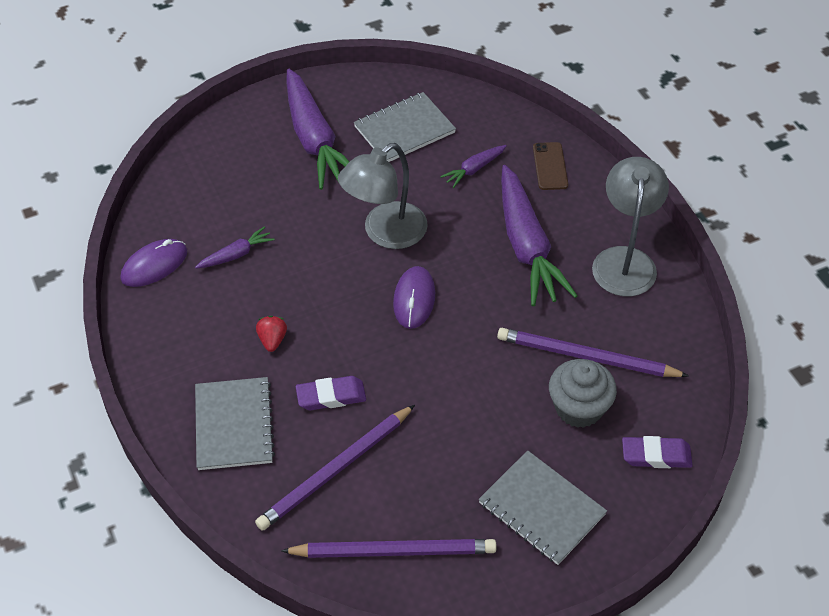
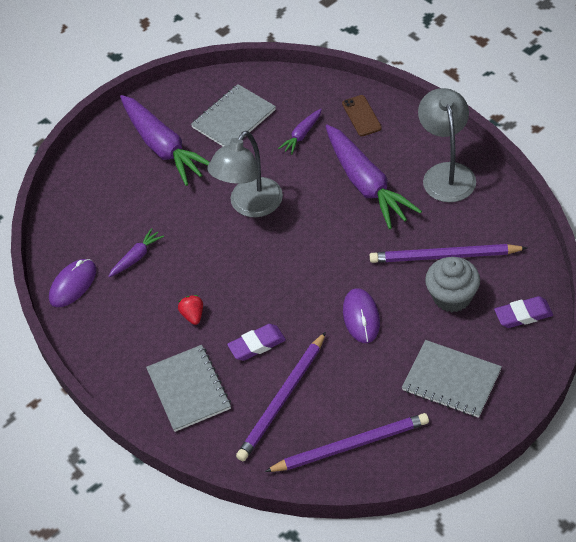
camera: 10 degrees left, 0 degrees up
purple mouse [393,266,435,329] -> purple mouse moved to [343,288,380,343]

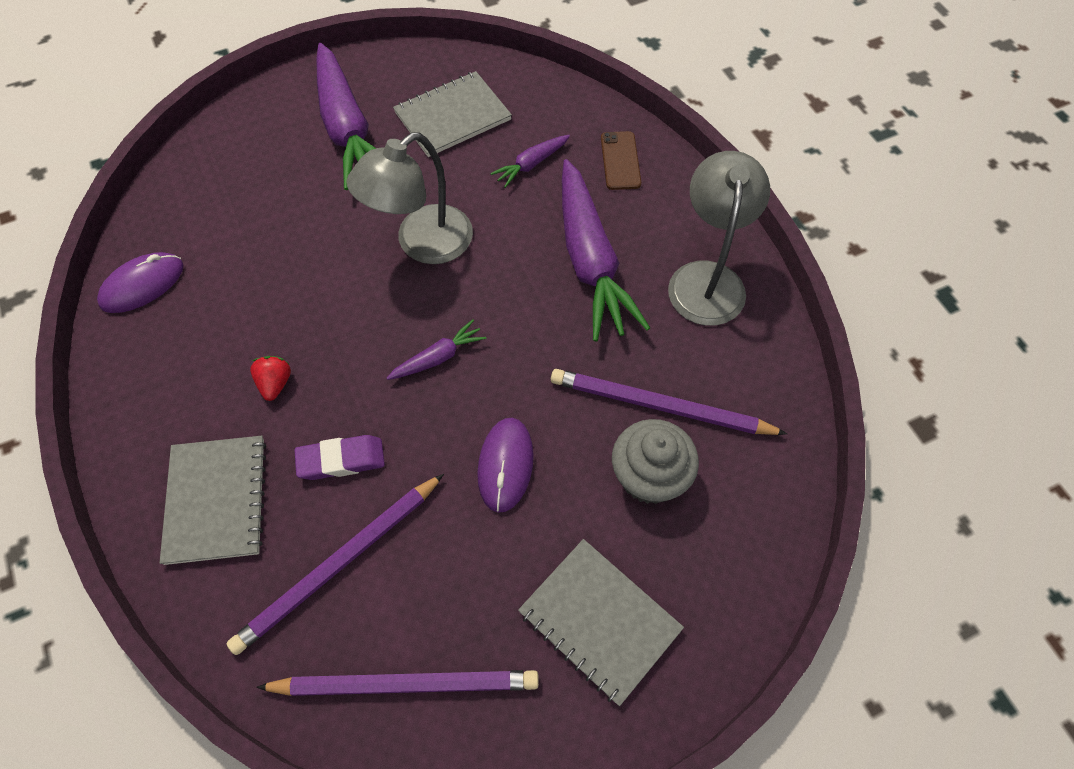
camera: 10 degrees right, 10 degrees up
purple carrot [108,228,164,277] -> purple carrot moved to [386,319,486,380]
purple eraser [494,296,553,328] -> none

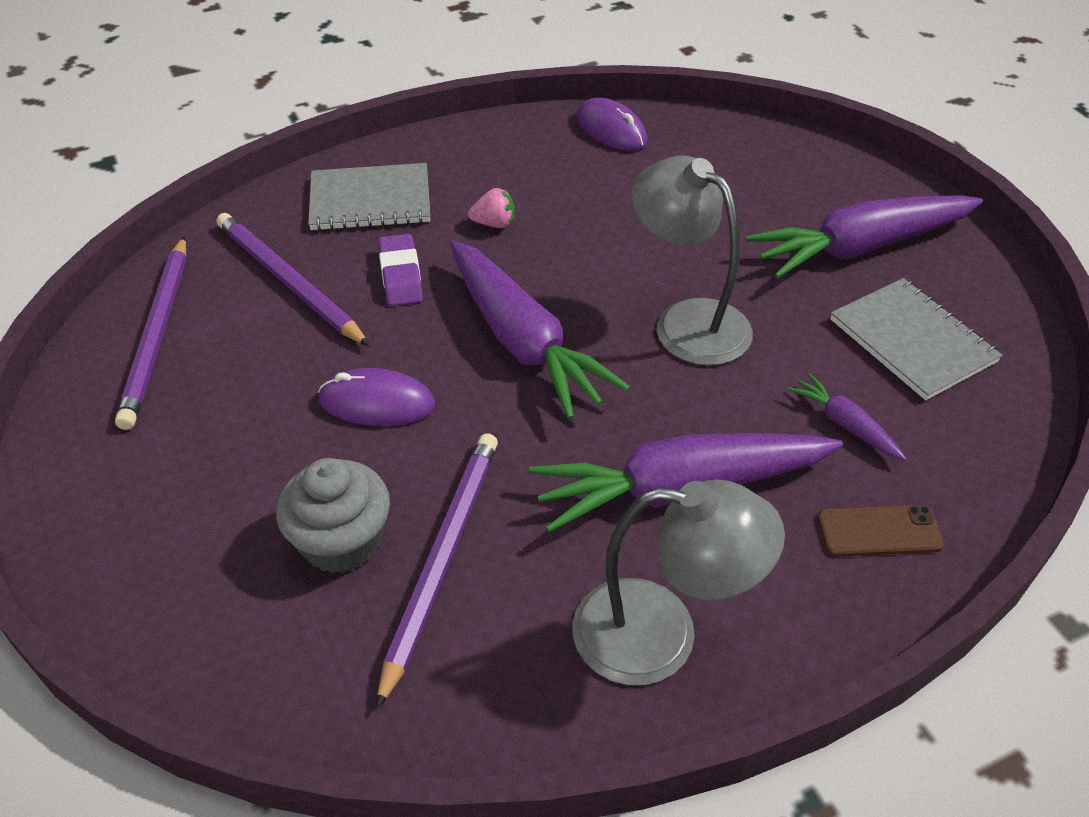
camera: 90 degrees right, 15 degrees down
red strawberry [250,356,291,401] -> pink strawberry [468,188,515,228]
purple carrot [386,319,486,380] -> purple carrot [450,240,630,420], size x2.19
grey notebook [518,539,684,706] -> none

